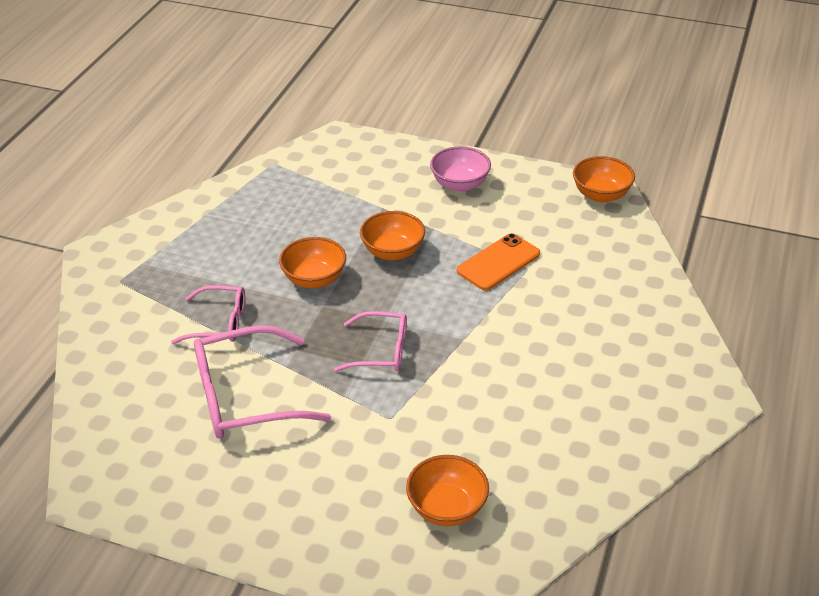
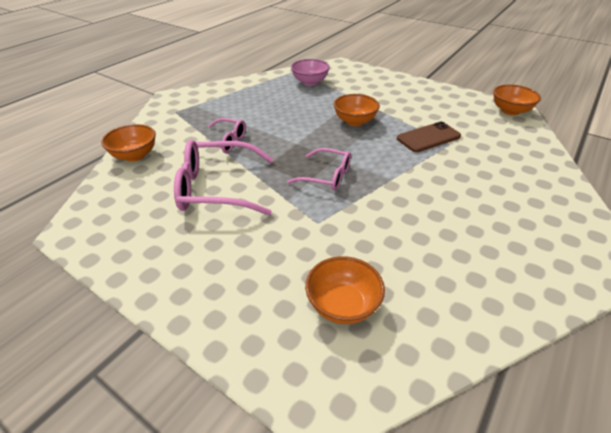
camera: 15 degrees right, 0 degrees up
orange bowl [279,237,346,288] -> orange bowl moved to [101,124,156,162]
pink bowl [430,146,491,192] -> pink bowl moved to [291,59,330,86]
orange phone [457,233,540,291] -> brown phone [397,122,461,152]

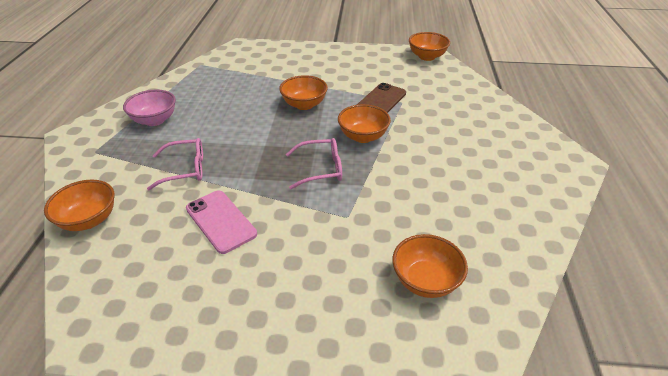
camera: 30 degrees left, 0 degrees up
pink glasses [174,140,274,215] -> pink phone [186,190,257,254]
pink bowl [291,59,330,86] -> pink bowl moved to [123,90,176,126]
none -> orange bowl [338,104,391,143]

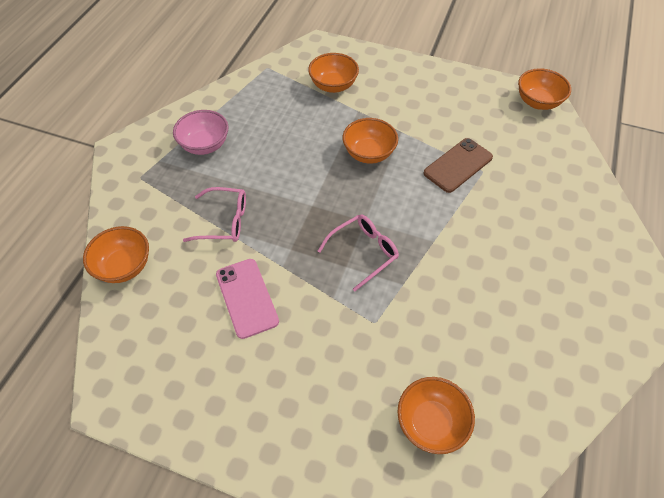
camera: 15 degrees right, 15 degrees up
pink glasses [286,138,342,189] -> pink glasses turned 45 degrees counterclockwise [318,215,399,291]
orange bowl [338,104,391,143] -> orange bowl moved to [308,53,359,93]

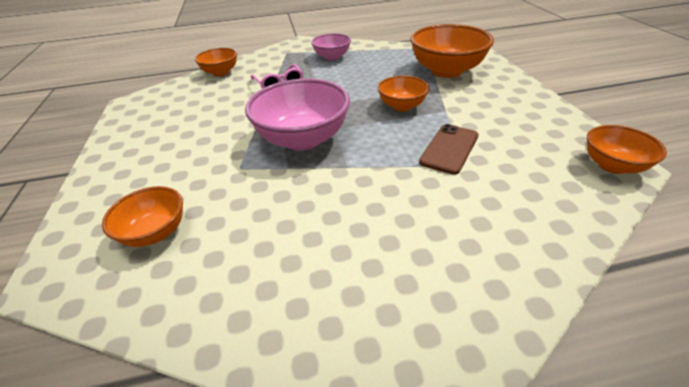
camera: 60 degrees right, 15 degrees down
pink phone [216,259,279,339] -> none
orange bowl [308,53,359,93] -> orange bowl [410,24,494,78], size x1.77
pink glasses [318,215,399,291] -> pink bowl [245,79,350,151]
brown phone [423,138,493,193] -> brown phone turned 75 degrees counterclockwise [419,124,479,175]

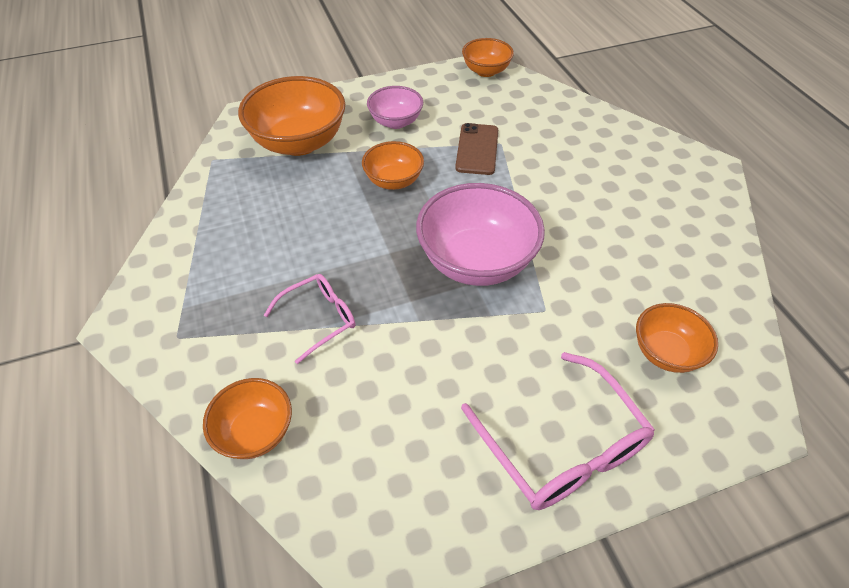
camera: 100 degrees left, 10 degrees up
pink bowl [311,33,351,61] -> pink bowl moved to [367,86,423,129]
brown phone [419,124,479,175] -> brown phone turned 75 degrees clockwise [455,123,498,175]
none -> pink glasses [461,352,655,510]

